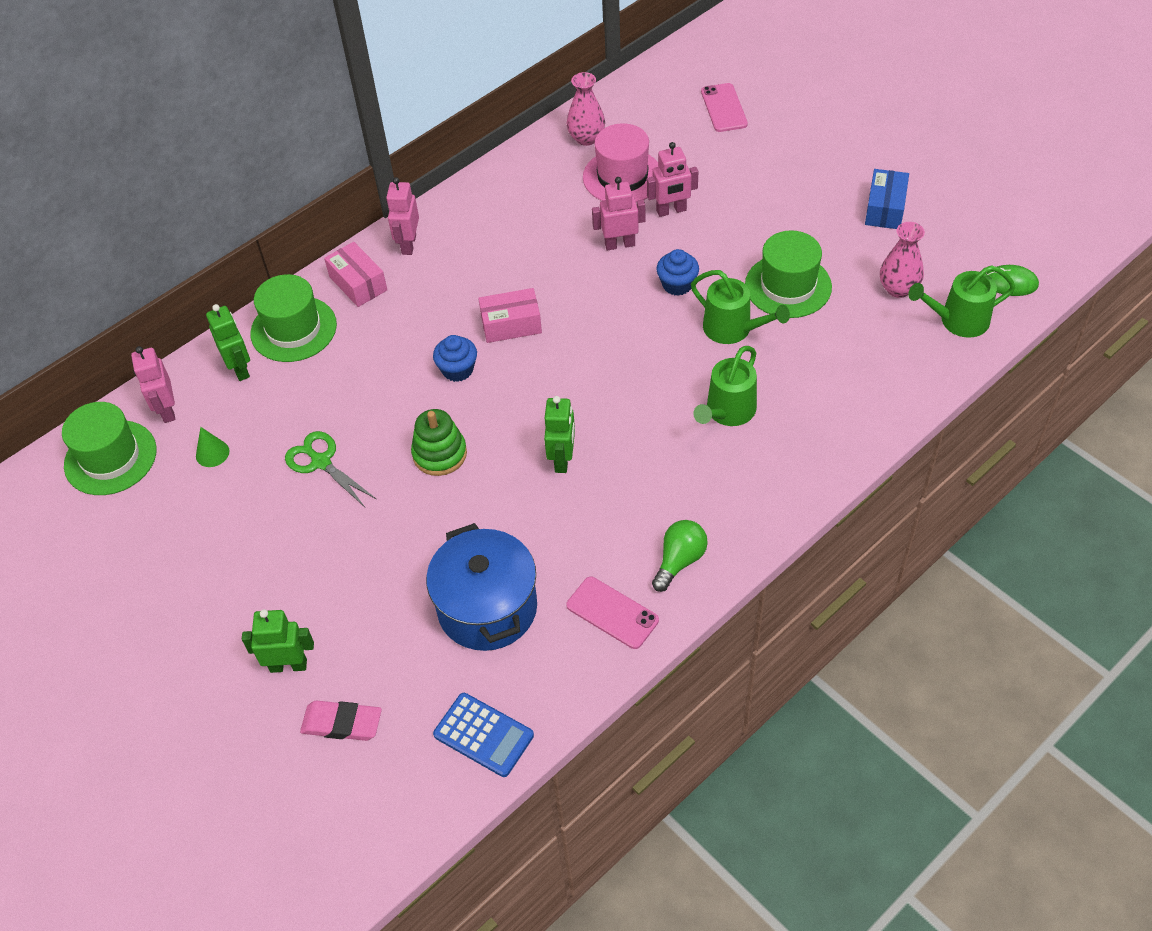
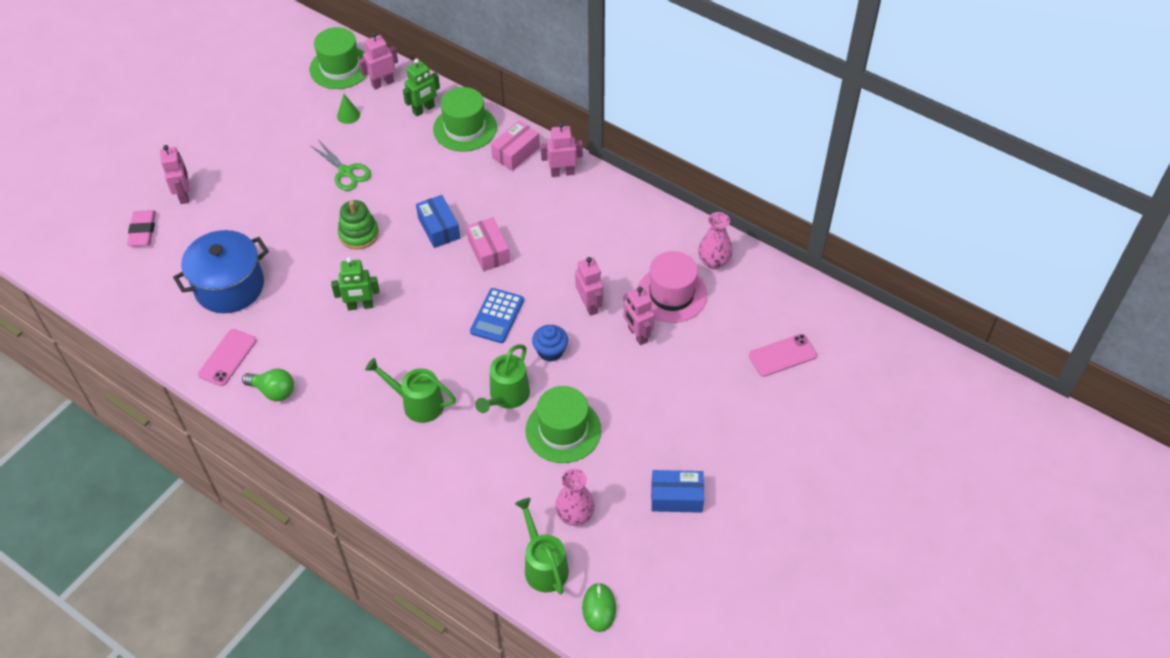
camera: 75 degrees right, 0 degrees up
green robot [242,609,314,673] -> pink robot [160,145,189,204]
green scissors [285,431,376,507] -> green scissors turned 105 degrees clockwise [310,141,371,191]
blue cupcake [433,335,477,382] -> blue box [416,195,460,248]
blue calculator [433,693,534,777] -> blue calculator moved to [470,288,524,343]

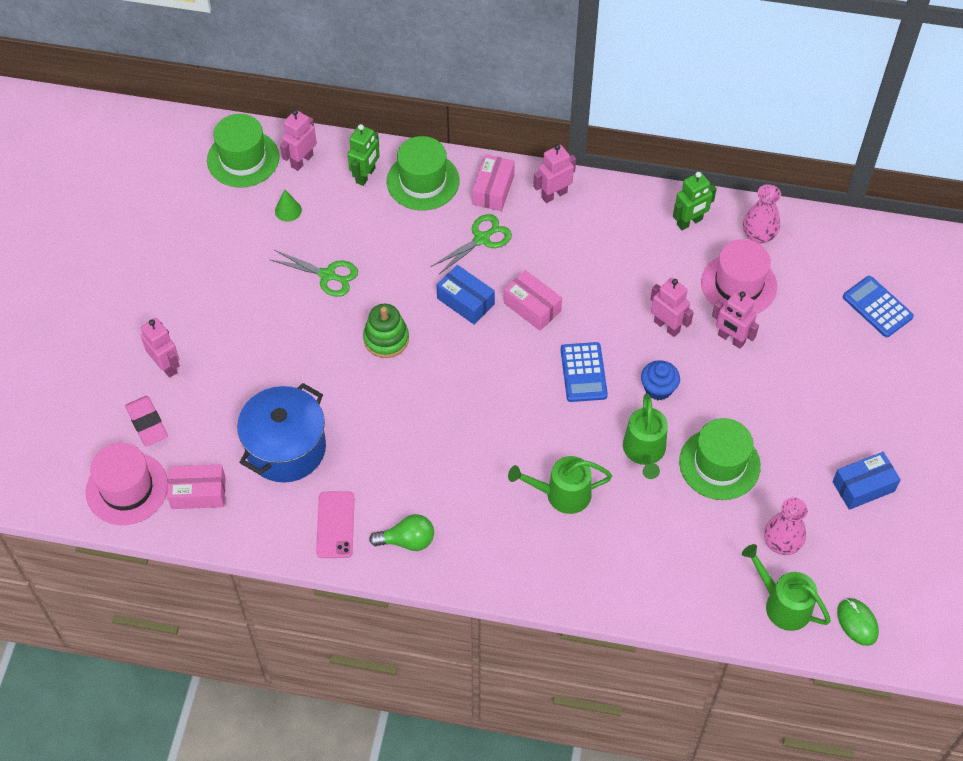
camera: 25 degrees left, 5 degrees up
green robot [331,257,379,310] -> green robot moved to [673,172,717,230]
pink phone [749,334,817,377] -> blue calculator [843,276,914,337]
none -> pink hat [86,443,168,525]
none -> pink box [167,465,226,509]
none -> green scissors [431,214,512,275]

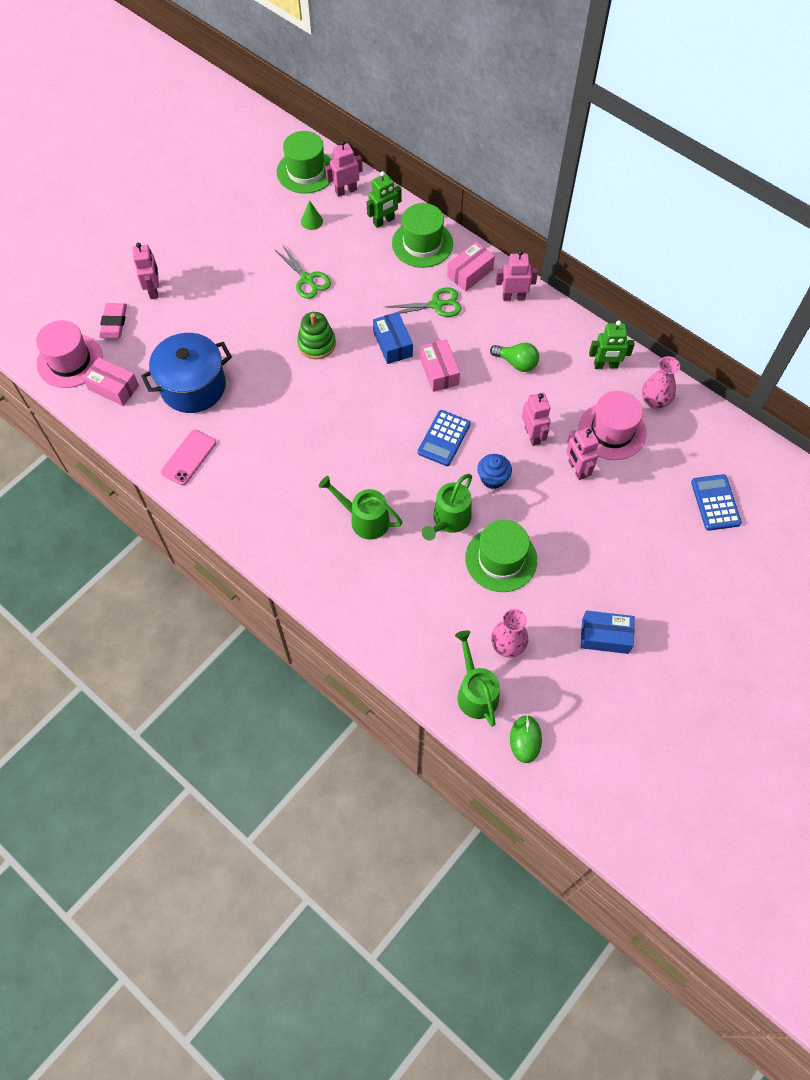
camera: 30 degrees right, 5 degrees up
green light bulb [369,514,434,551] -> green light bulb moved to [490,343,539,372]

